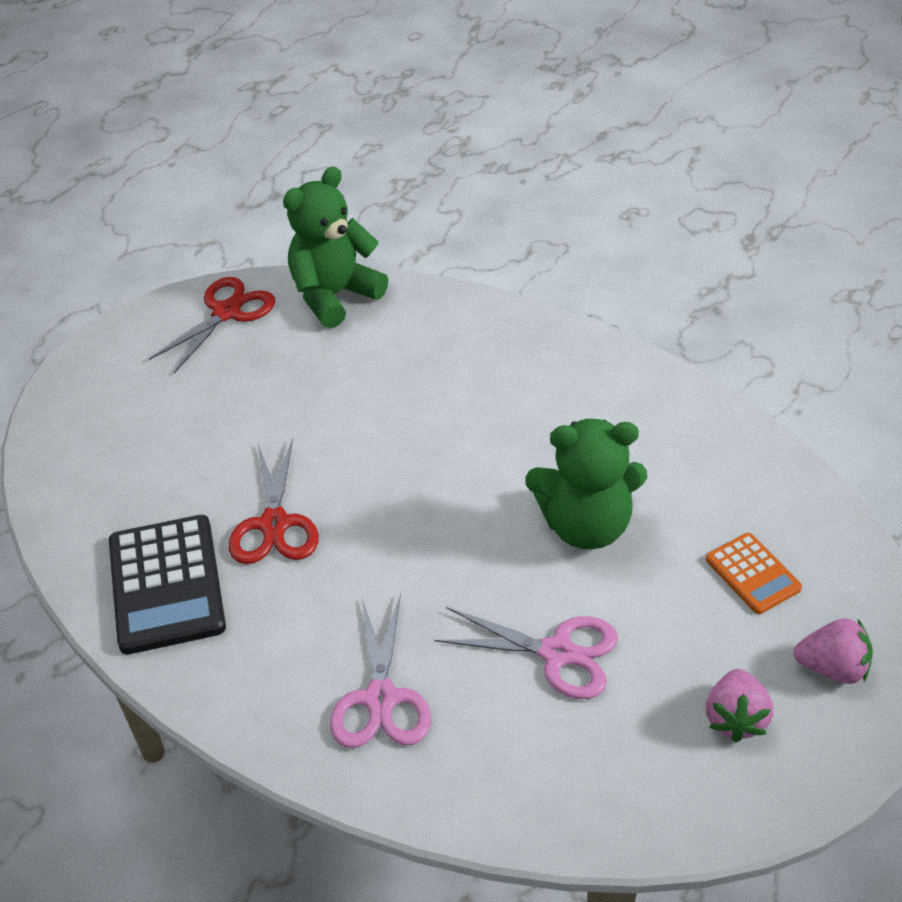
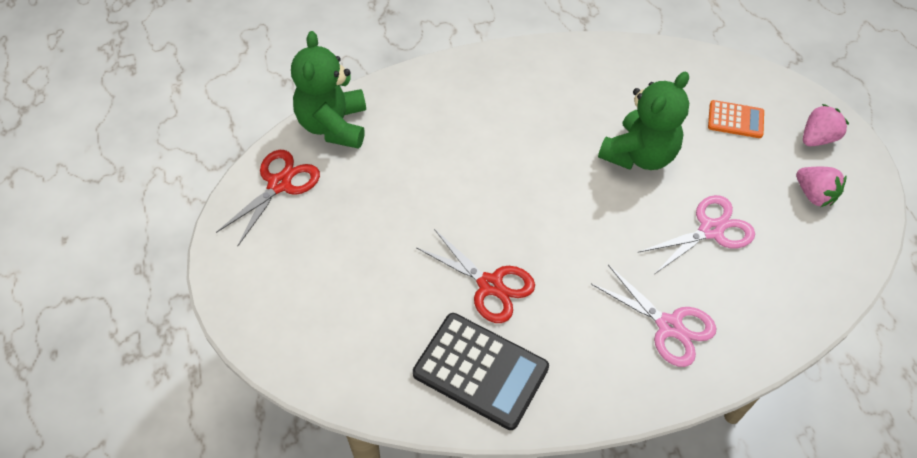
camera: 50 degrees left, 10 degrees up
red scissors [149,277,275,373] -> red scissors turned 45 degrees clockwise [216,150,320,246]

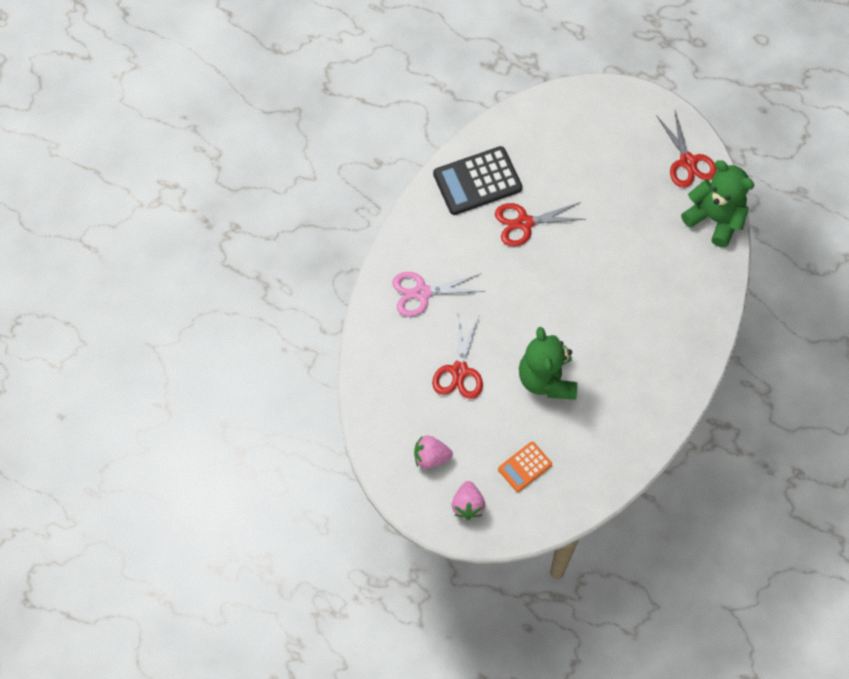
camera: 130 degrees right, 10 degrees up
pink scissors [639,195,755,274] -> red scissors [432,316,483,399]

